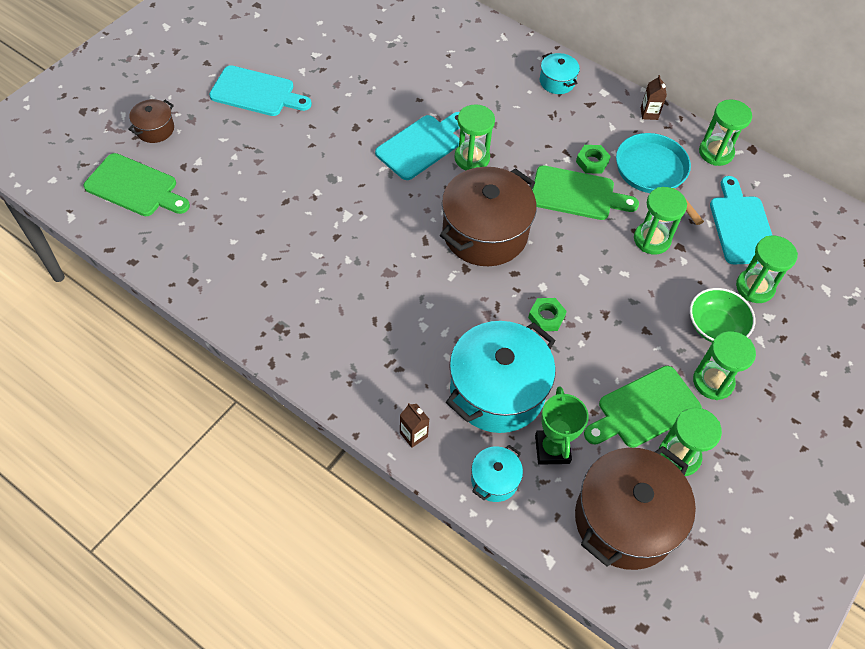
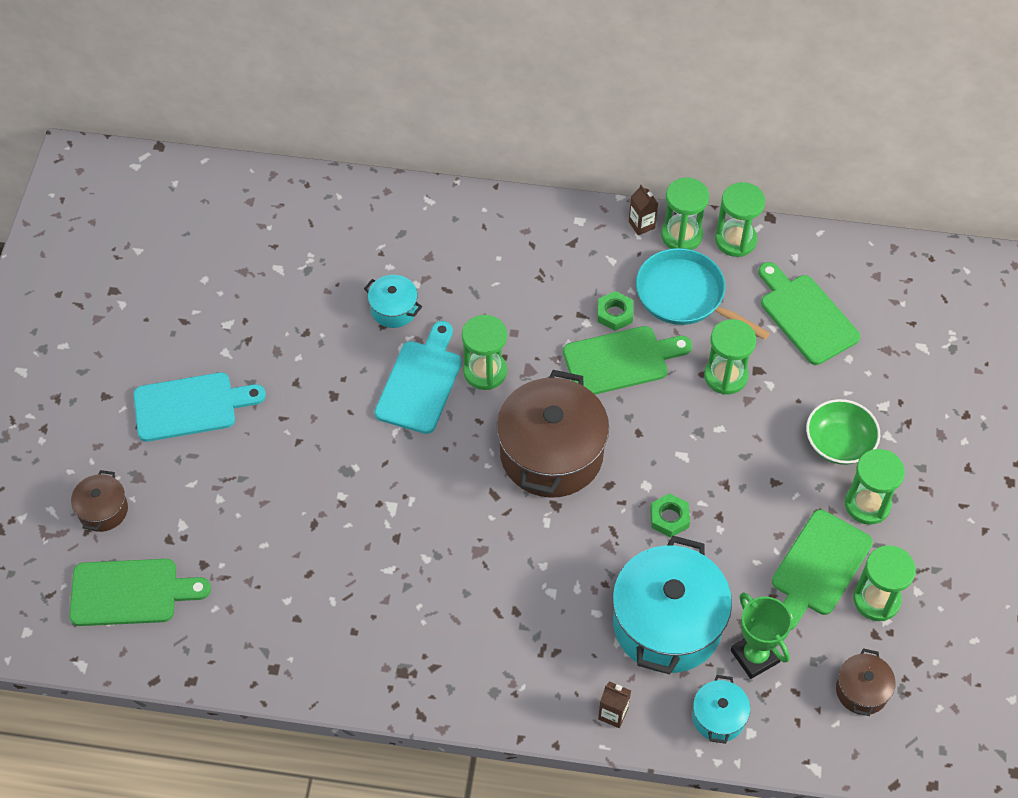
camera: 25 degrees left, 0 degrees up
turquoise pot [540,52,580,94] -> turquoise pot moved to [364,275,422,328]
brown pot [575,446,696,570] -> brown pot [836,648,896,716], size x0.47
turquoise cutting board [710,176,773,264] -> green cutting board [758,262,860,365]
green hourglass [736,236,798,303] -> green hourglass moved to [661,178,709,250]

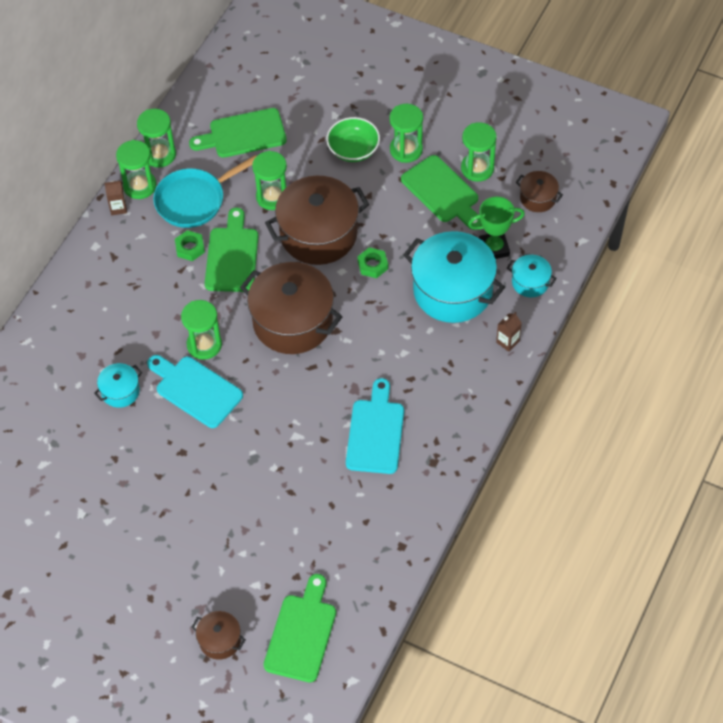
camera: 70 degrees left, 0 degrees up
turquoise cutting board [134,372,266,442] -> turquoise cutting board moved to [346,378,404,474]
none -> brown pot [265,176,369,265]

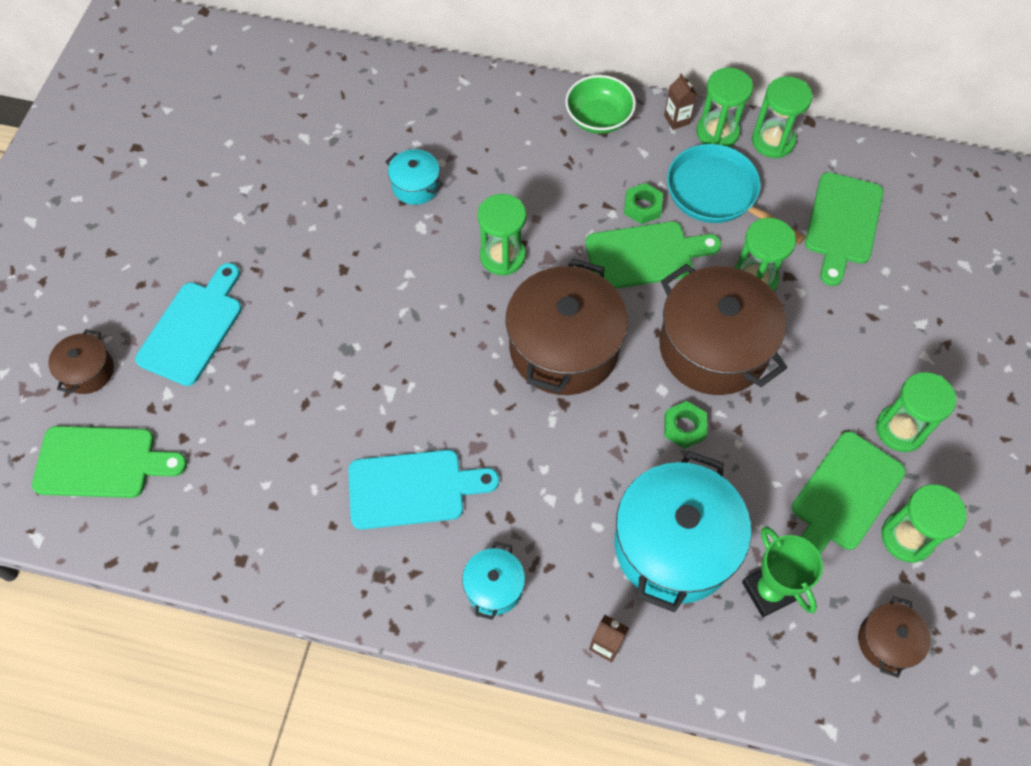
camera: 75 degrees right, 5 degrees up
turquoise cutting board [147,355,243,428] -> turquoise cutting board moved to [135,263,242,386]
green cutting board [189,108,287,158] -> green cutting board turned 135 degrees counterclockwise [805,172,884,286]
green bowl [326,117,380,162] -> green bowl moved to [565,75,636,134]
turquoise pot [507,255,556,297] -> turquoise pot moved to [462,542,525,620]

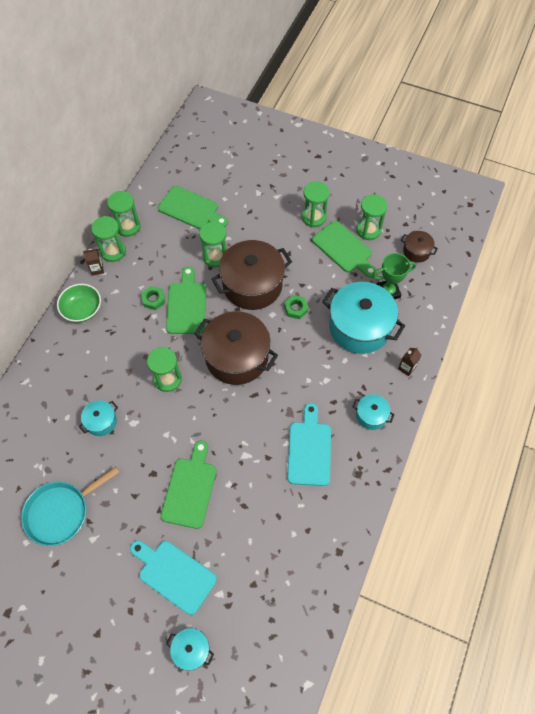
camera: 80 degrees left, 0 degrees up
green cutting board [32,426,187,498] -> green cutting board moved to [160,441,217,529]
brown pot [48,329,114,394] -> turquoise pot [166,628,214,671]
turquoise pan [667,144,805,244] -> turquoise pan moved to [21,467,120,546]

